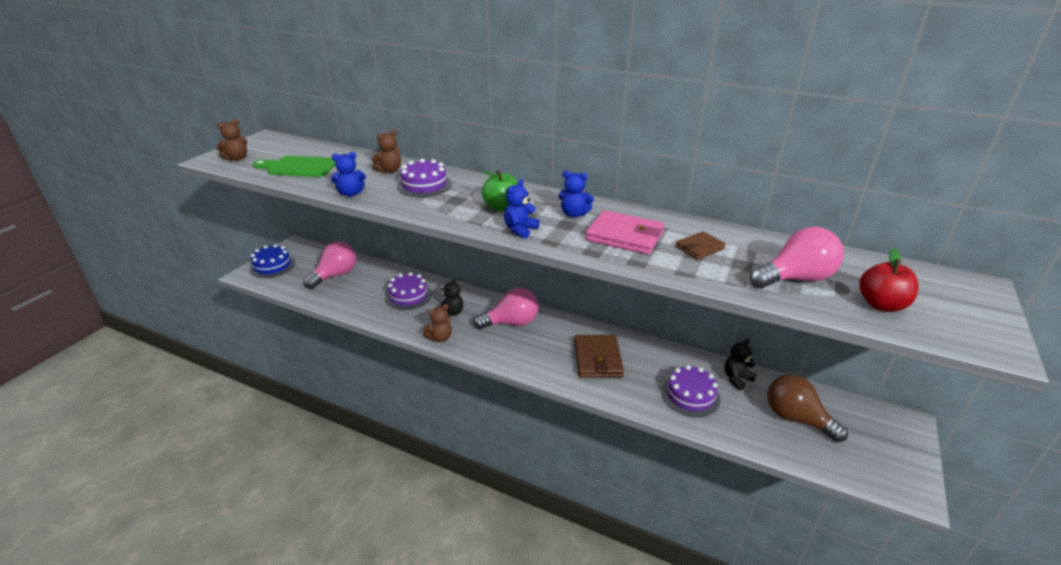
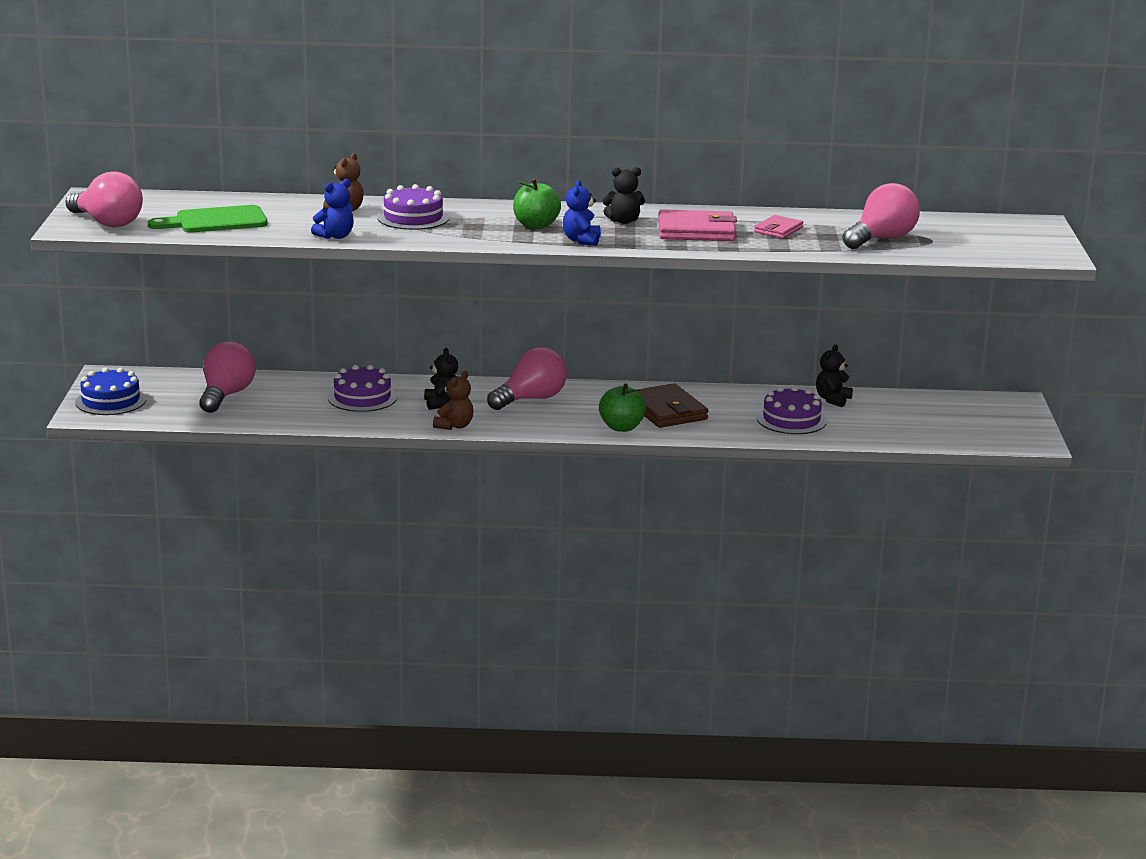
camera: 25 degrees left, 10 degrees down
brown teddy bear [216,119,247,161] -> pink light bulb [65,172,143,227]
blue teddy bear [558,170,594,218] -> black teddy bear [602,167,645,224]
brown wallet [675,231,726,260] -> pink wallet [754,215,804,238]
brown light bulb [767,374,848,442] -> none
red apple [859,248,919,312] -> none
none -> green apple [599,383,646,432]

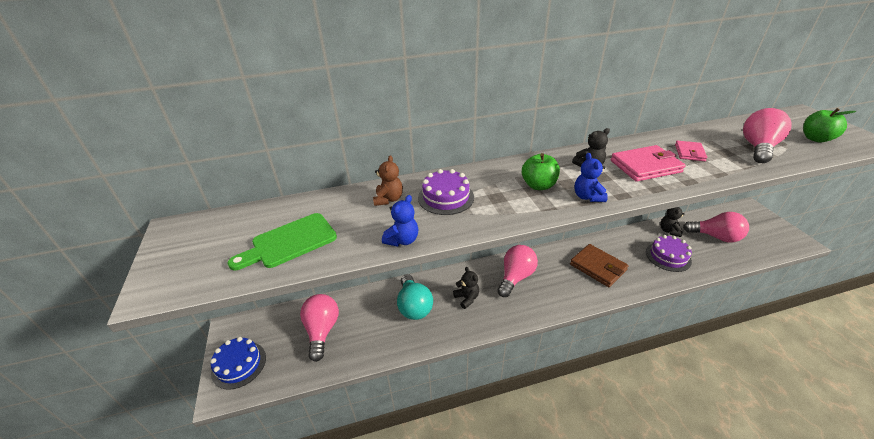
camera: 15 degrees left, 15 degrees up
pink light bulb [65,172,143,227] -> pink light bulb moved to [683,212,749,243]
purple cake [328,365,397,412] -> turquoise light bulb [397,274,433,320]
brown teddy bear [433,371,473,430] -> none
green apple [599,383,646,432] -> green apple moved to [803,108,856,142]

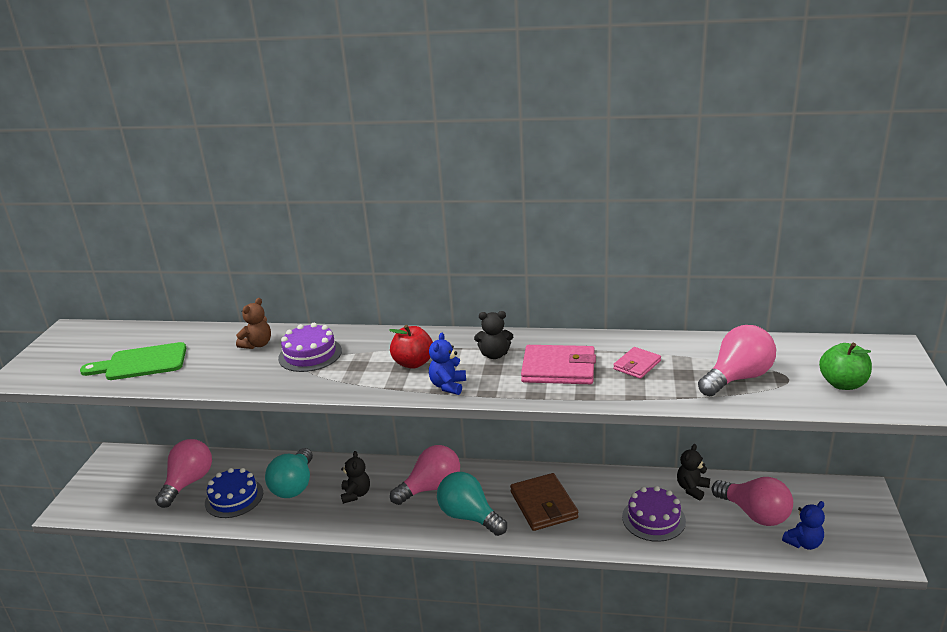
camera: 25 degrees right, 10 degrees down
blue cake [210,337,266,390] -> blue cake moved to [205,468,263,518]
blue teddy bear [382,195,418,247] -> blue teddy bear moved to [782,501,825,550]
green apple [522,153,560,190] -> red apple [389,325,433,369]
none -> turquoise light bulb [437,472,507,536]

